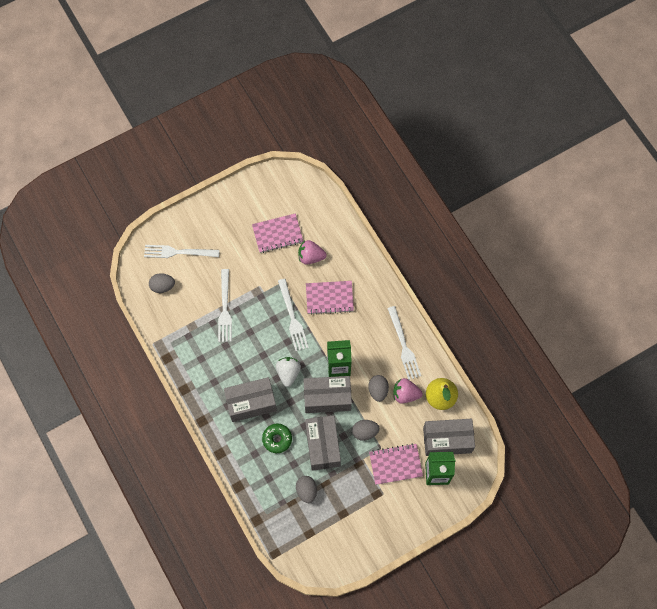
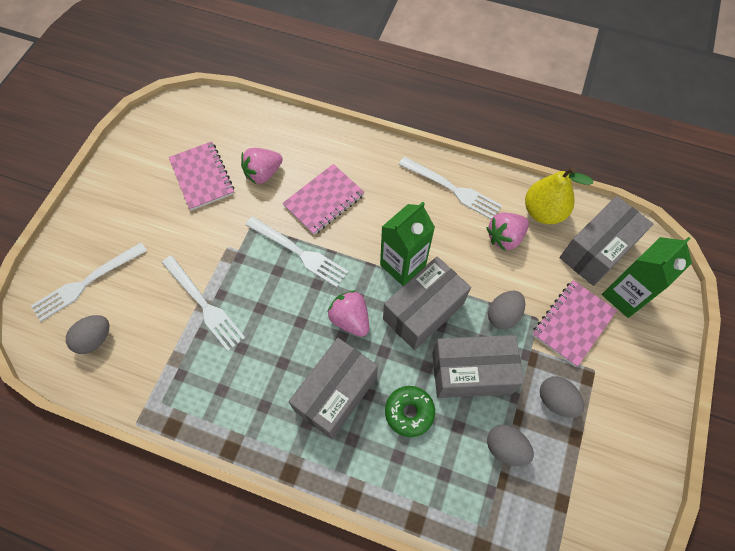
camera: 40 degrees left, 5 degrees down
pink notebook [252,213,303,253] -> pink notebook turned 60 degrees counterclockwise [169,141,234,211]
white strawberry [276,357,301,387] -> pink strawberry [327,291,369,337]
grey box [305,415,341,471] -> grey box turned 45 degrees counterclockwise [432,335,524,398]
grey egg [368,375,389,402] -> grey egg moved to [540,376,584,418]

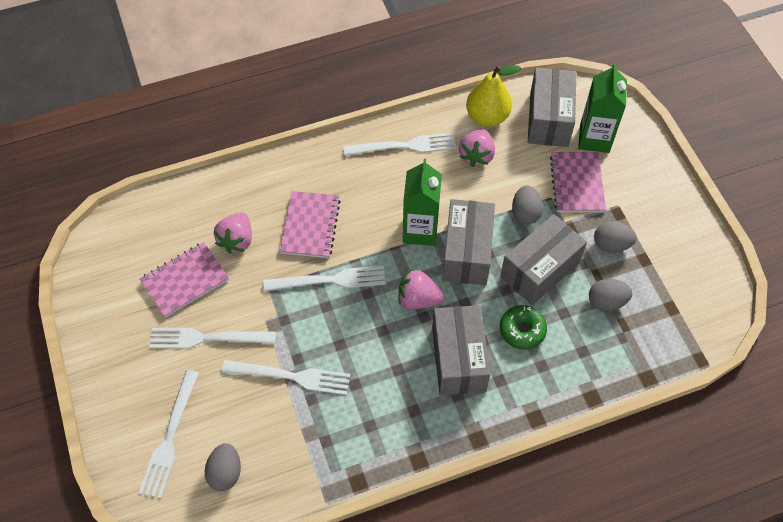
camera: 40 degrees left, 5 degrees down
pink notebook [169,141,234,211] -> pink notebook turned 60 degrees counterclockwise [140,242,229,318]
none -> white fork [149,328,276,349]

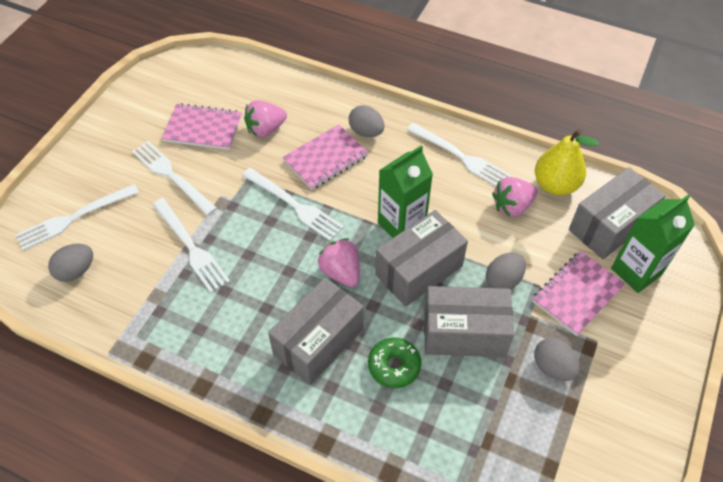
camera: 45 degrees right, 5 degrees down
grey egg [589,279,632,311] -> grey egg moved to [349,105,385,137]

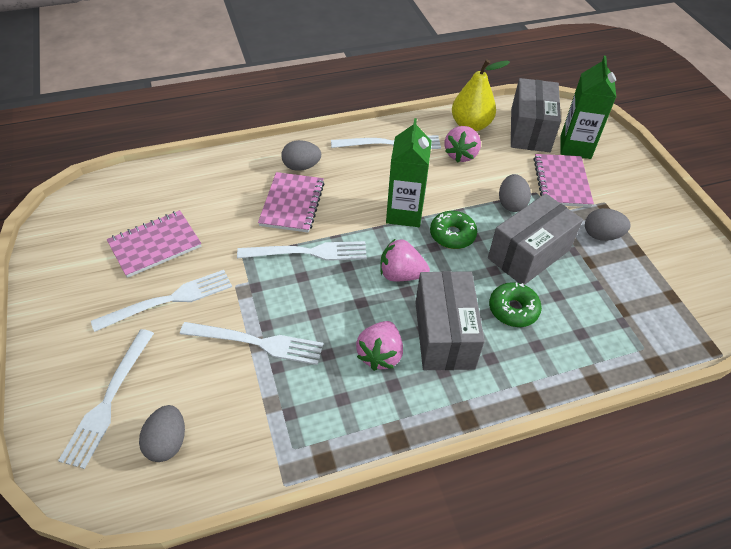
camera: 45 degrees left, 5 degrees down
white fork [132,141,217,216] -> white fork turned 150 degrees clockwise [91,270,232,332]
pink strawberry [244,100,287,138] -> pink strawberry moved to [356,321,403,371]
grey box [375,210,468,307] -> green donut [430,211,477,249]

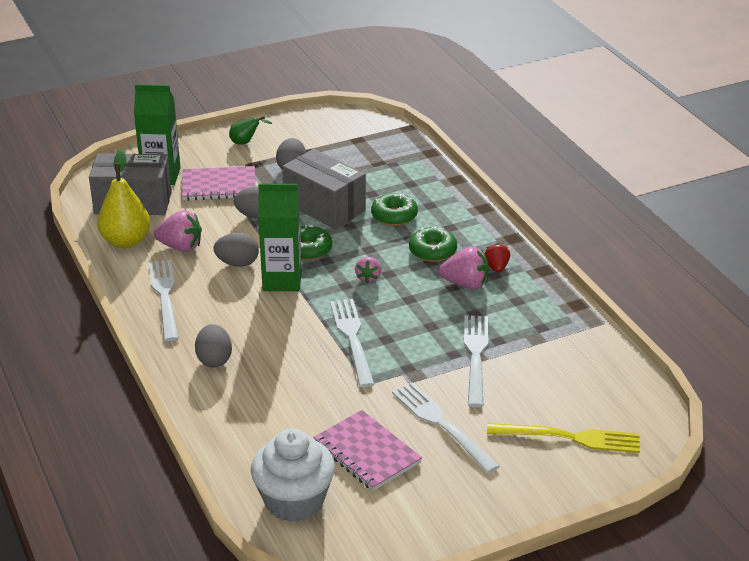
camera: 95 degrees left, 15 degrees down
white fork [58,329,154,469] -> yellow fork [487,423,640,453]
grey egg [139,405,185,462] -> grey egg moved to [213,233,259,267]
pink notebook [258,172,324,233] -> none
pink strawberry [380,238,430,281] -> pink strawberry [355,257,381,283], size x0.62
grey box [415,271,485,370] -> green donut [409,226,457,262]
none -> green pear [229,116,272,145]
none -> white cupcake [251,429,335,522]
none -> red strawberry [485,243,510,273]

